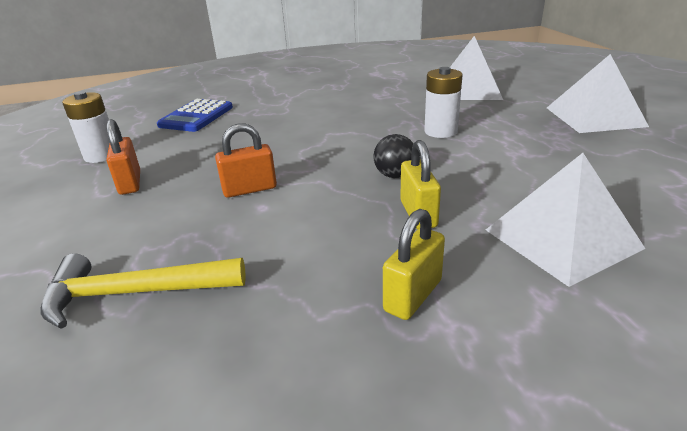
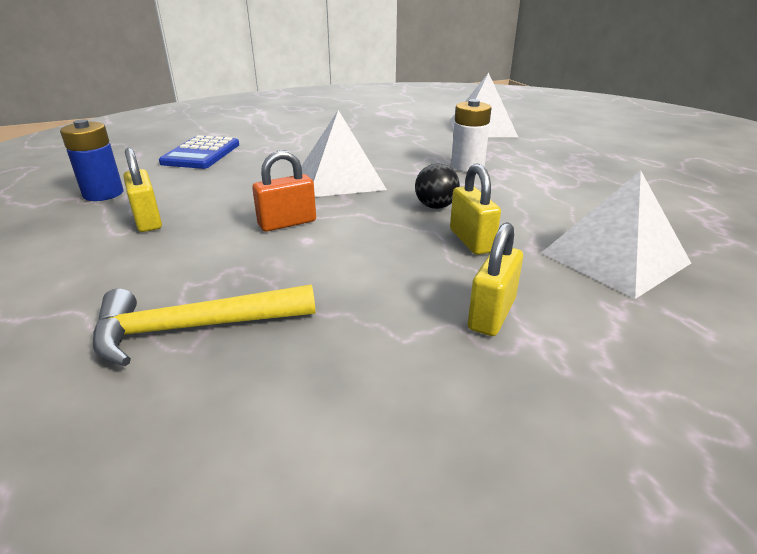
camera: 10 degrees left, 0 degrees up
white battery [62,91,110,163] -> blue battery [60,119,123,201]
orange padlock [107,119,140,195] -> yellow padlock [123,148,162,232]
white pyramid [547,54,649,133] -> white pyramid moved to [301,110,387,197]

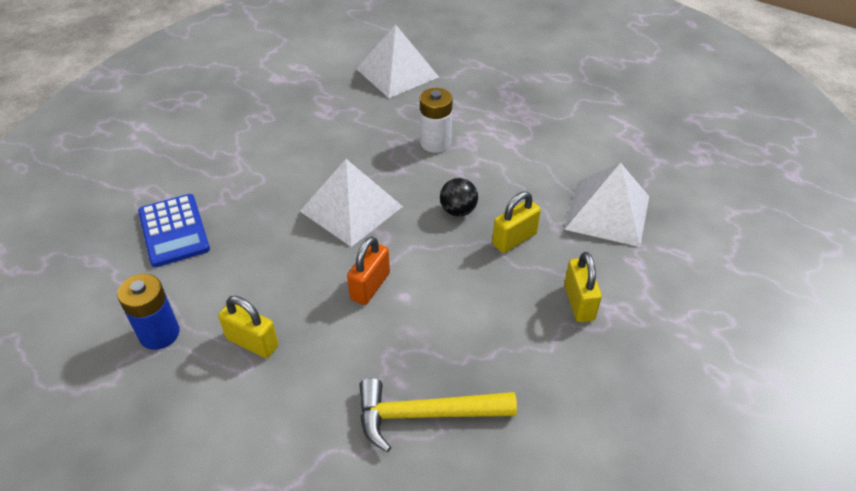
camera: 35 degrees left, 15 degrees up
yellow hammer [93,284,316,366] -> yellow hammer turned 45 degrees clockwise [359,378,517,452]
yellow padlock [450,163,501,255] -> yellow padlock turned 75 degrees counterclockwise [492,191,541,253]

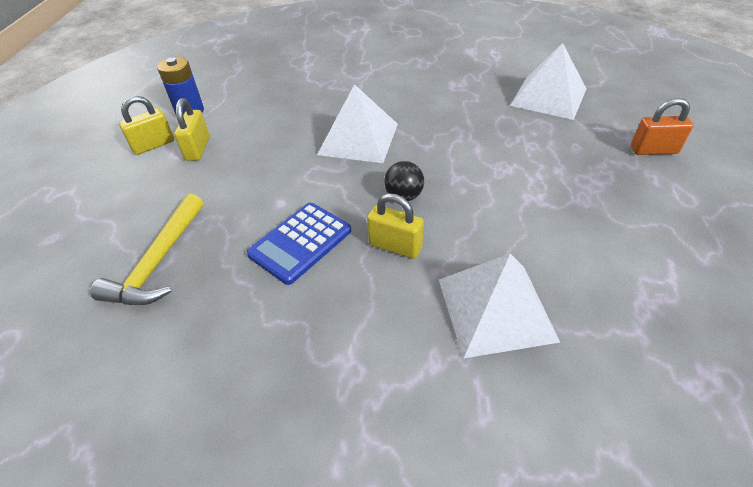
camera: 65 degrees right, 0 degrees up
blue calculator [138,194,210,267] -> blue calculator moved to [247,203,351,285]
orange padlock [347,236,390,305] -> orange padlock moved to [631,98,693,155]
yellow hammer [359,378,517,452] -> yellow hammer turned 135 degrees counterclockwise [90,194,203,305]
white battery [420,88,453,153] -> none
yellow padlock [564,252,602,322] -> yellow padlock moved to [119,96,174,155]

